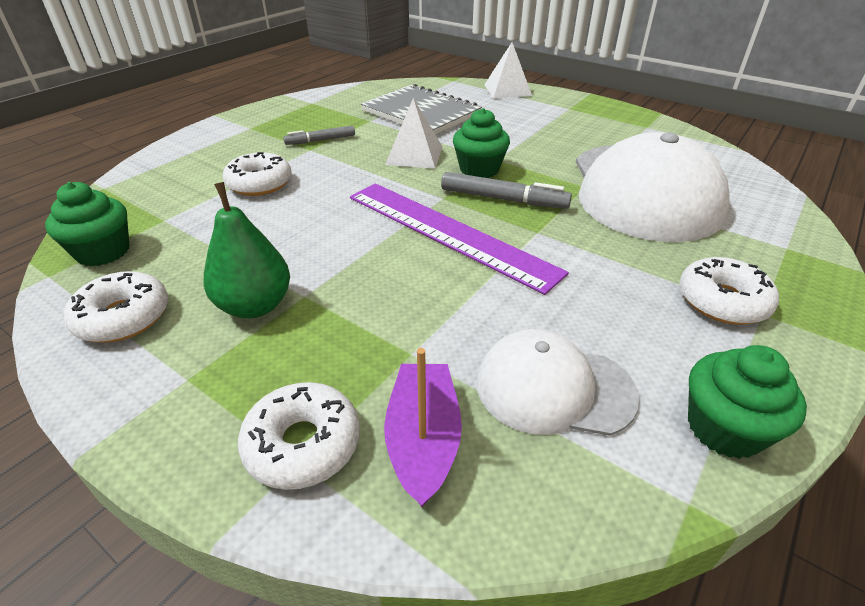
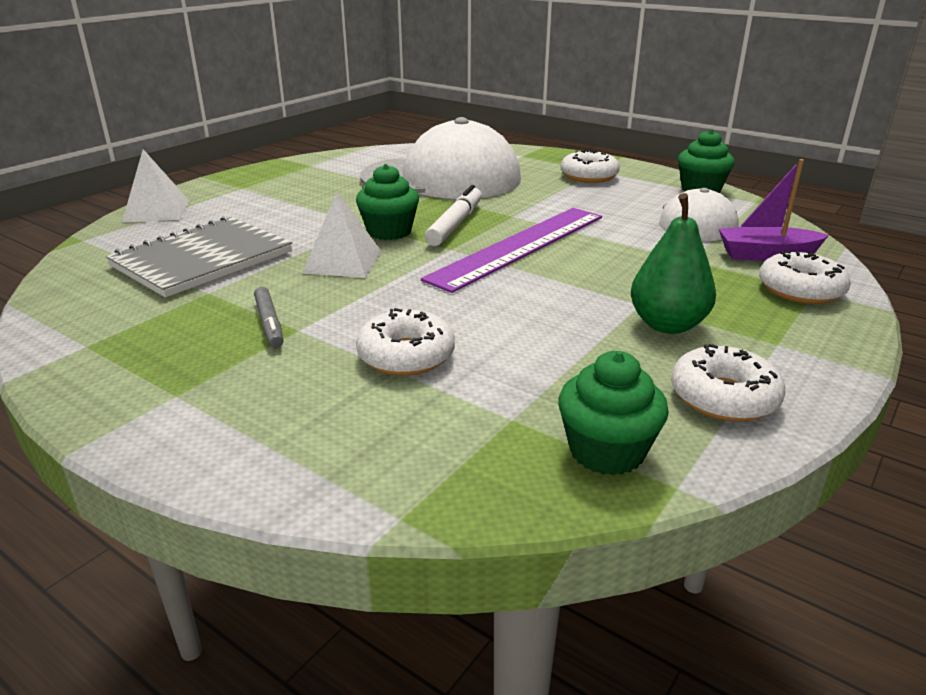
camera: 90 degrees left, 10 degrees down
grey marker [441,172,572,209] -> white marker [425,185,482,246]

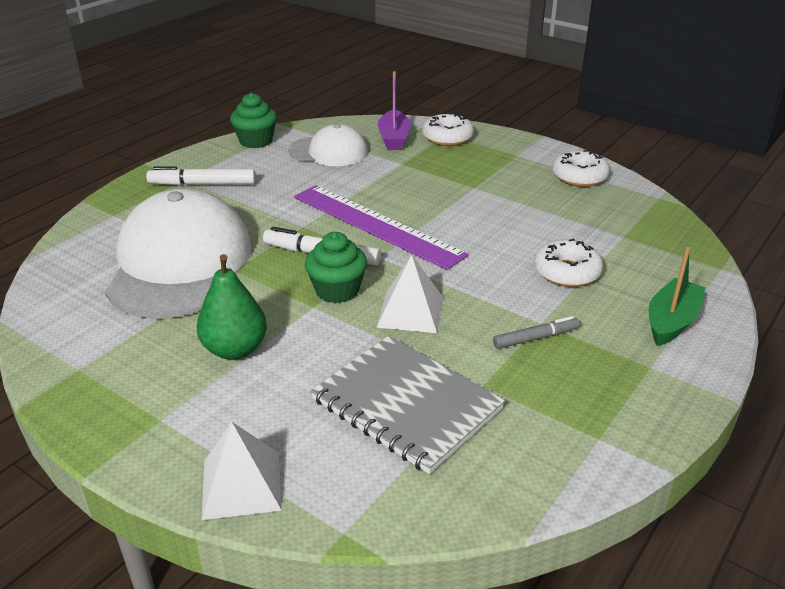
camera: 90 degrees left, 5 degrees up
green cupcake [558,351,669,476] -> none
white donut [561,150,620,183] -> white marker [146,166,256,185]
green pear [631,193,716,334] -> green pear moved to [196,254,267,360]
none -> green boat [649,247,705,346]

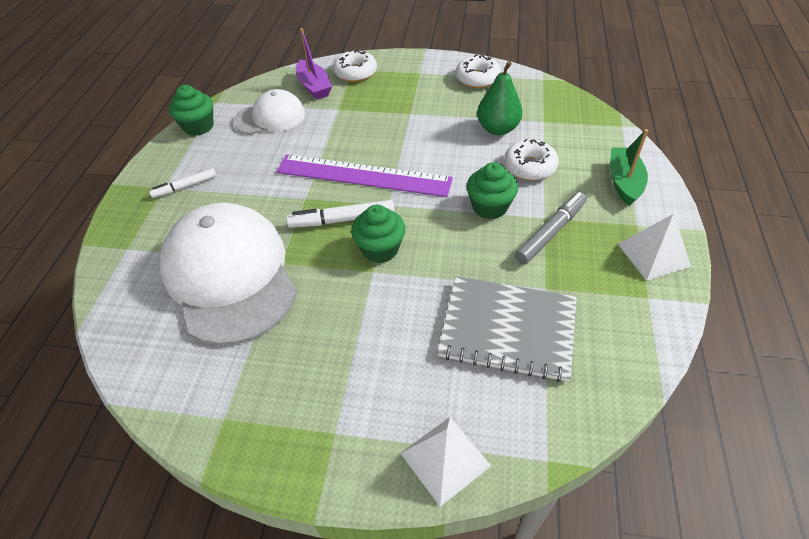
camera: 25 degrees left, 15 degrees up
white marker [146,166,256,185] -> white marker [149,168,217,198], size x0.66
green pear [196,254,267,360] -> green pear moved to [477,61,523,135]
white pyramid [377,255,443,333] -> white pyramid moved to [618,214,691,281]
grey marker [493,316,580,349] -> grey marker [515,192,587,264], size x1.52
none -> green cupcake [467,162,518,219]

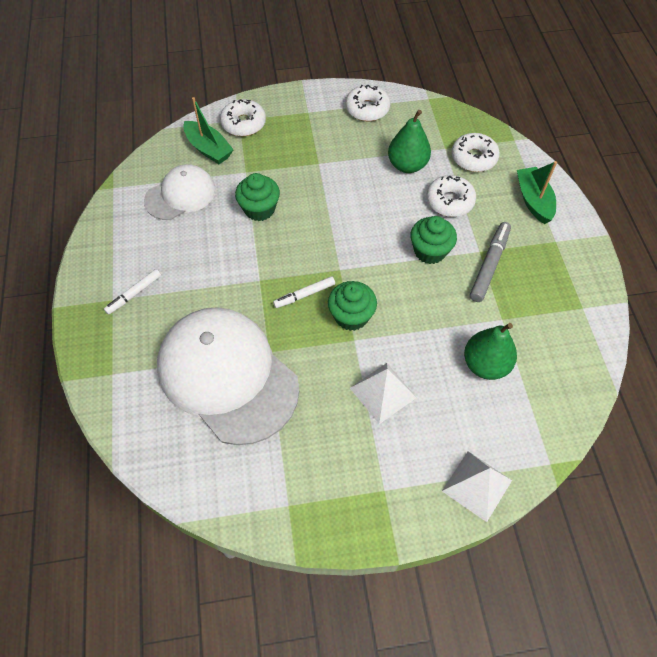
camera: 20 degrees left, 10 degrees up
green cupcake [169,85,214,136] -> green cupcake moved to [235,173,280,221]
purple ruler [276,154,453,197] -> none
white marker [286,200,395,228] -> white marker [273,276,335,308], size x0.66
purple boat [296,28,332,100] -> green boat [183,97,234,164]
grey notebook [437,276,577,382] -> green pear [464,323,517,380]
white pyramid [618,214,691,281] -> white pyramid moved to [350,363,417,424]
none -> white donut [452,133,500,172]

